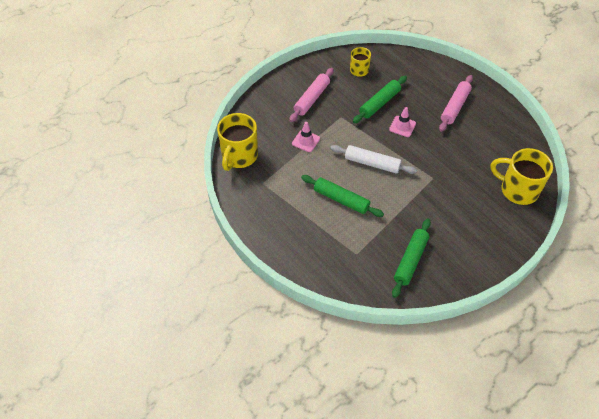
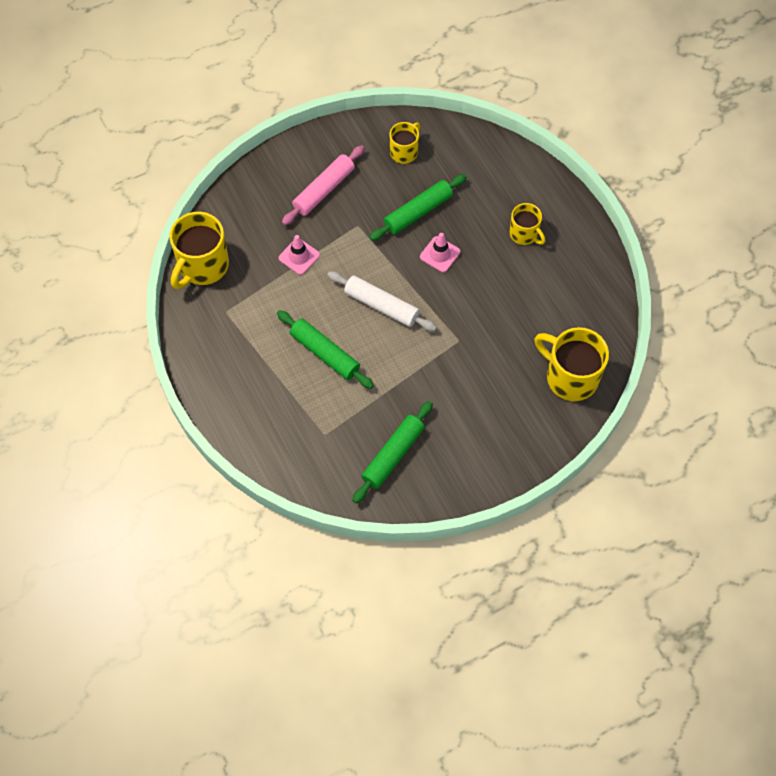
camera: 10 degrees right, 10 degrees up
pink rolling pin [439,75,473,132] -> yellow mug [510,203,545,245]

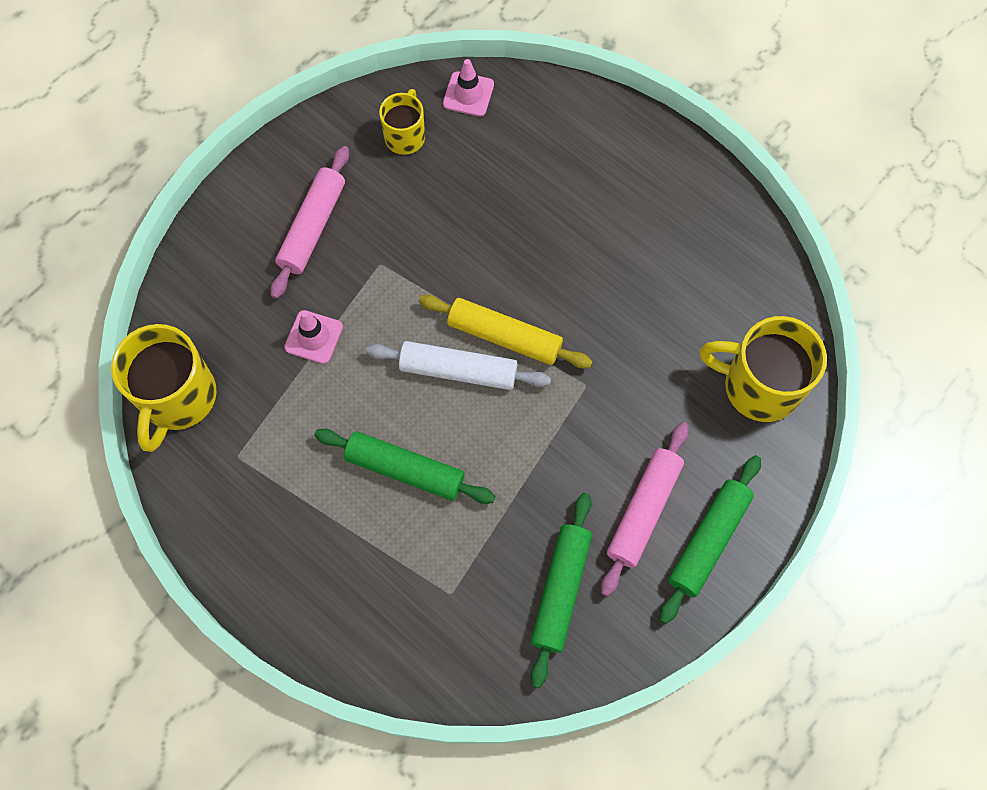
camera: 20 degrees left, 5 degrees up
green rolling pin [369,174,467,241] -> green rolling pin moved to [660,455,761,624]
pink traffic cone [420,233,460,272] -> pink traffic cone moved to [443,59,494,117]
yellow mug [510,203,545,245] -> none
none -> yellow rolling pin [419,295,593,368]
none -> pink rolling pin [601,422,689,597]

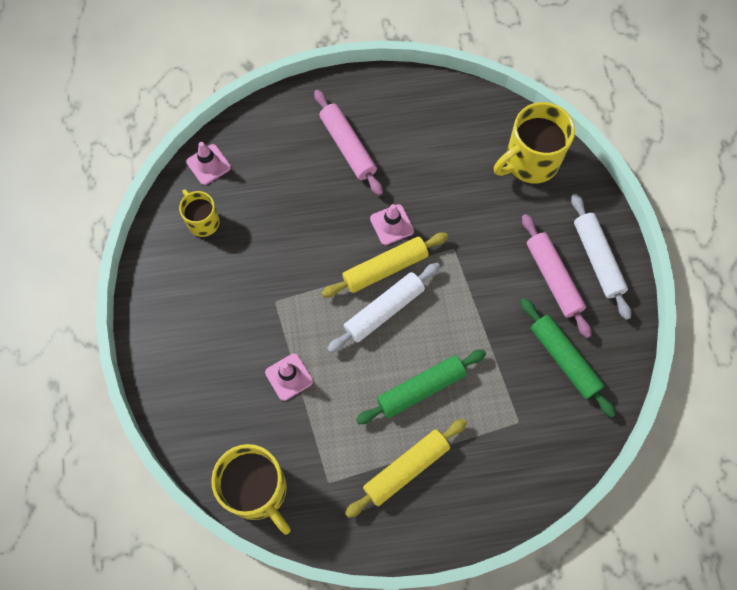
camera: 50 degrees left, 0 degrees up
pink rolling pin [270,146,349,299] -> pink rolling pin moved to [314,90,383,196]
green rolling pin [660,455,761,624] -> white rolling pin [571,194,631,320]
none -> yellow rolling pin [345,419,467,518]
none -> pink traffic cone [370,204,414,245]

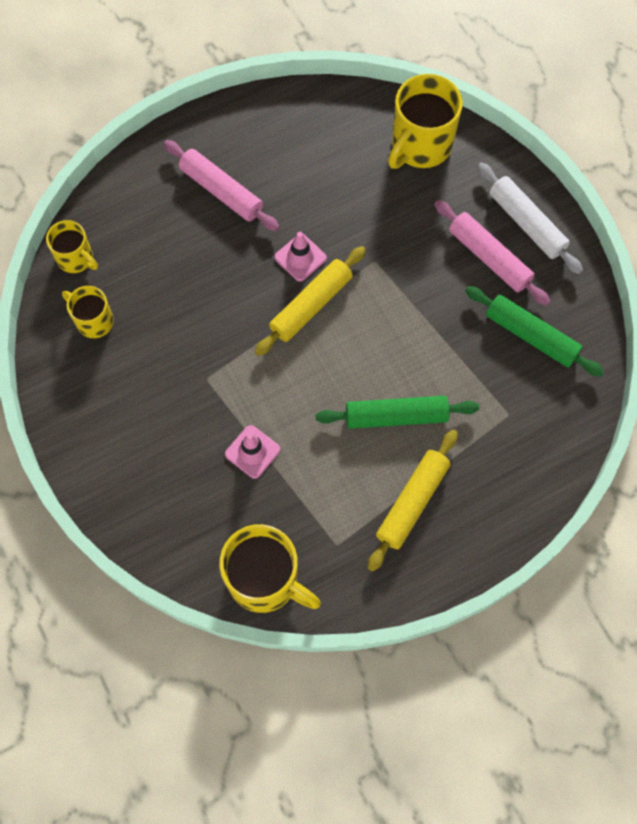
camera: 20 degrees left, 0 degrees up
pink traffic cone [186,142,231,185] -> yellow mug [46,220,98,273]
white rolling pin [327,263,440,353] -> none
green rolling pin [356,350,486,424] -> green rolling pin turned 45 degrees clockwise [316,396,479,429]

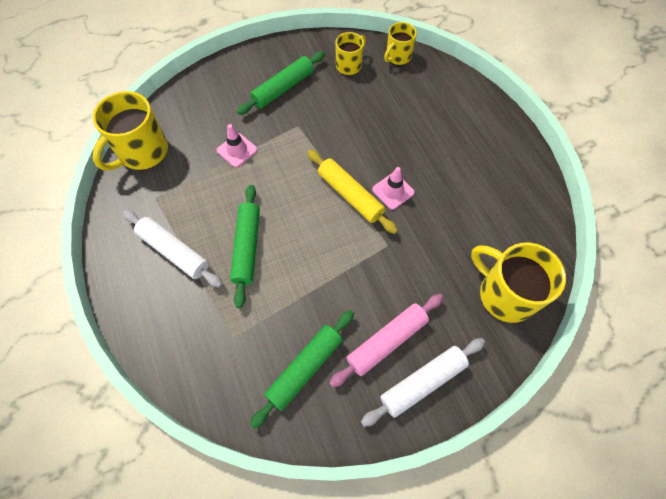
camera: 95 degrees right, 5 degrees down
pink rolling pin [164,140,279,231] -> none
yellow rolling pin [368,429,458,572] -> white rolling pin [123,210,222,288]
none -> green rolling pin [237,51,325,115]

